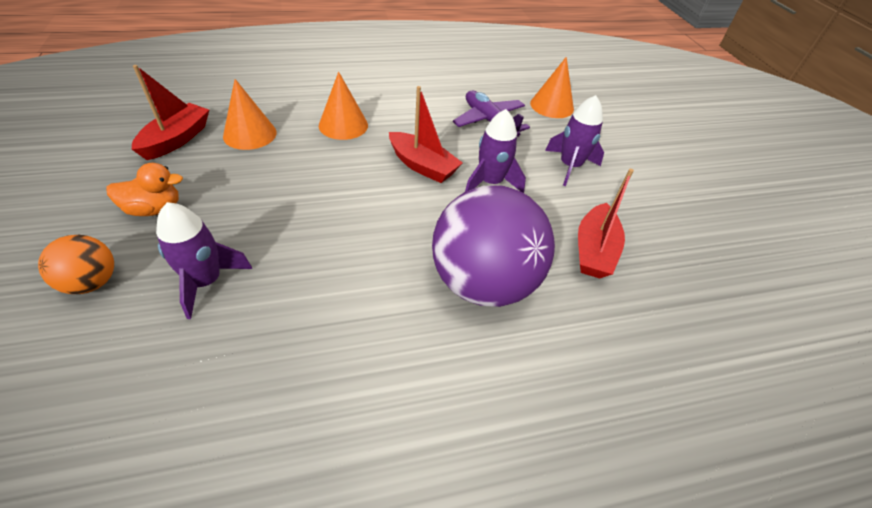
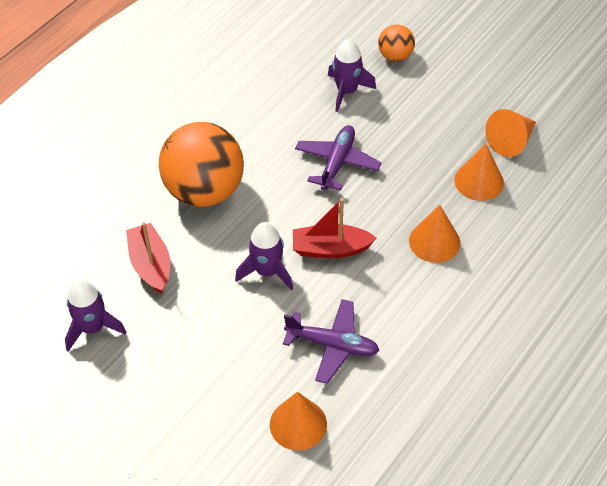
camera: 145 degrees right, 5 degrees up
orange duck [106,163,183,216] -> none
red boat [132,65,209,160] -> orange cone [486,109,536,157]
purple ball [432,185,555,307] -> orange ball [159,122,244,207]
purple rocket [545,95,604,186] -> purple rocket moved to [65,280,127,352]
none -> purple plane [295,125,381,190]

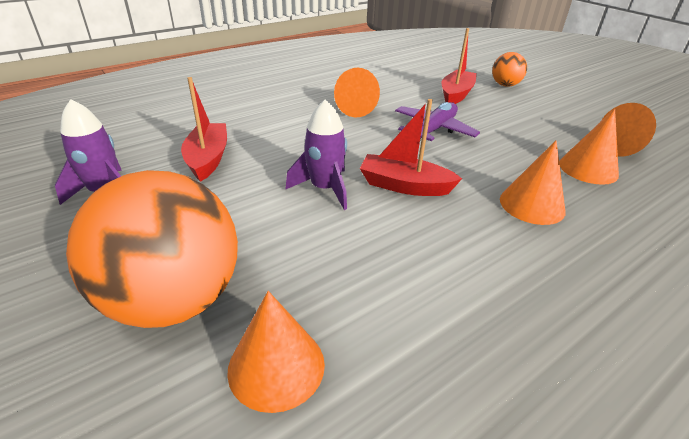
camera: 15 degrees right, 15 degrees down
orange ball [159,122,244,207] -> orange ball moved to [66,170,238,328]
purple plane [283,299,380,384] -> none
purple rocket [328,39,376,112] -> red boat [441,28,477,104]
none -> orange cone [334,68,380,117]

